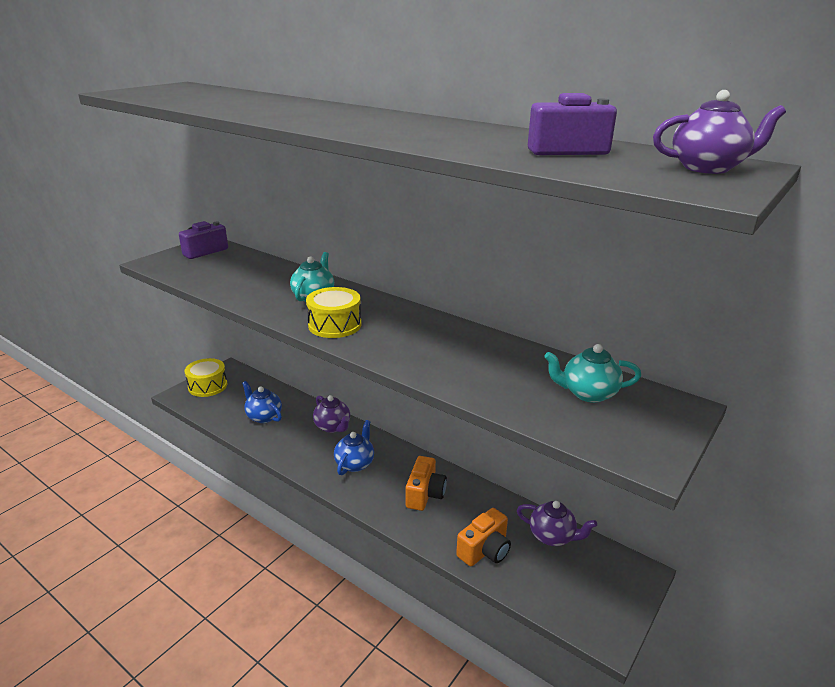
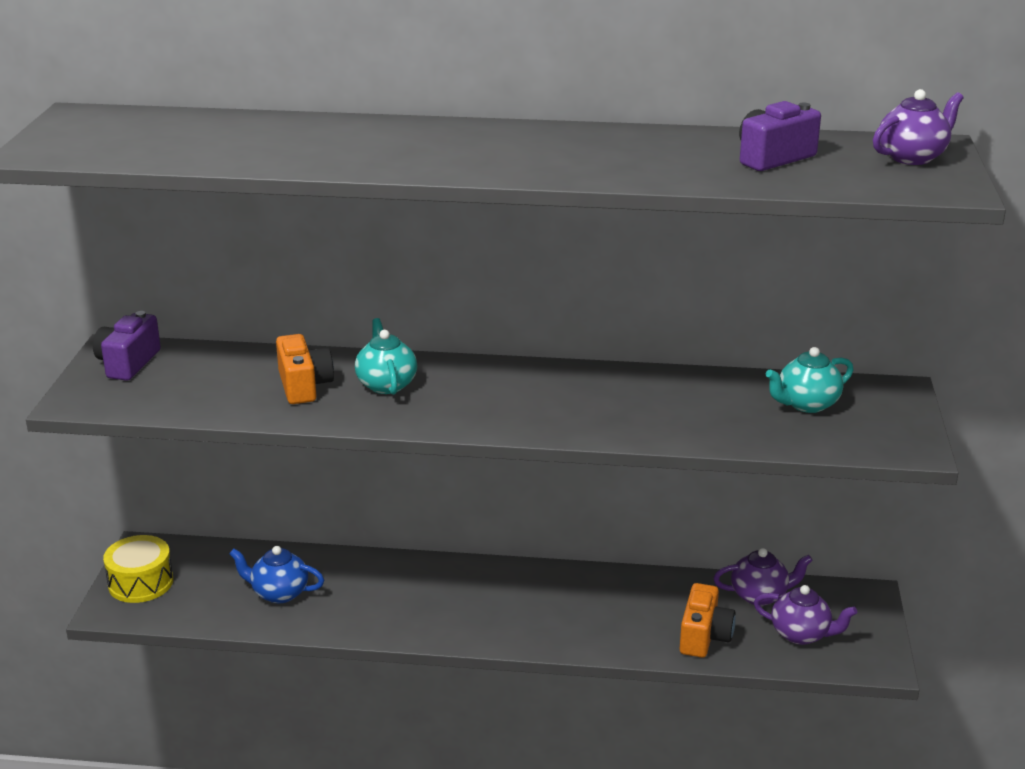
camera: 30 degrees left, 0 degrees up
yellow drum [306,287,361,338] -> none
purple teapot [313,395,350,433] -> purple teapot moved to [754,585,857,645]
blue teapot [334,420,374,475] -> none
orange camera [406,456,447,511] -> orange camera moved to [276,334,334,404]

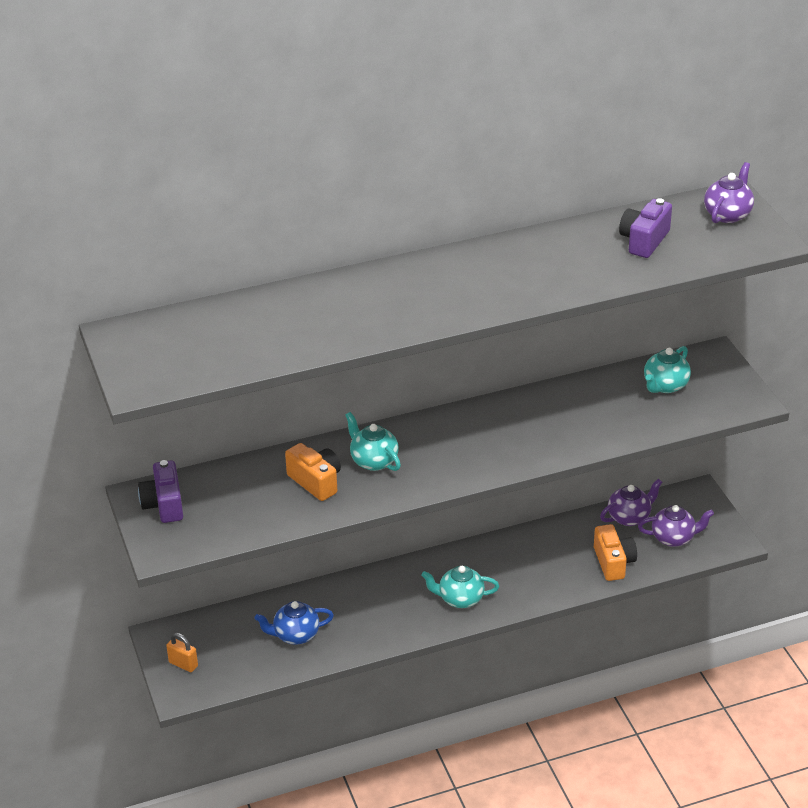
camera: 25 degrees left, 10 degrees up
yellow drum [103,535,173,603] -> orange padlock [166,633,198,672]
none -> turquoise teapot [421,566,499,608]

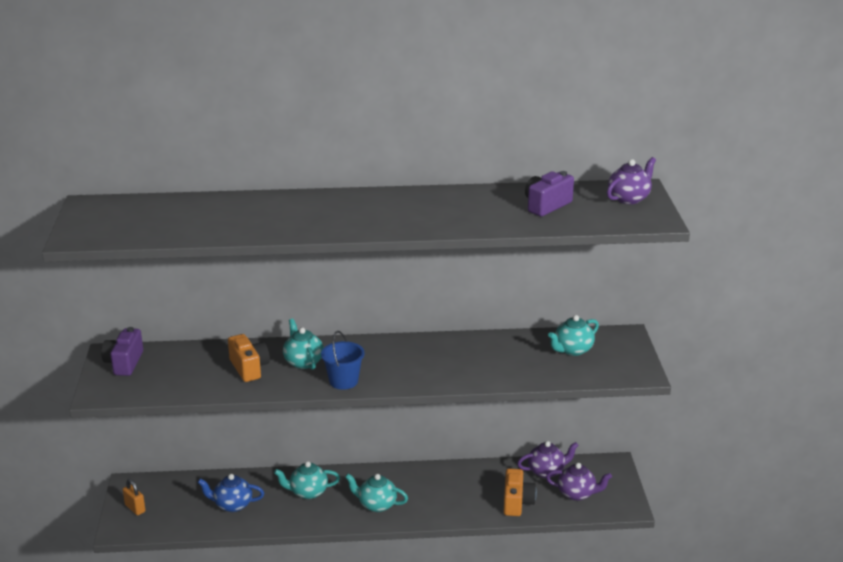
camera: 15 degrees right, 10 degrees down
none -> turquoise teapot [274,461,340,499]
none -> blue bucket [321,331,365,390]

